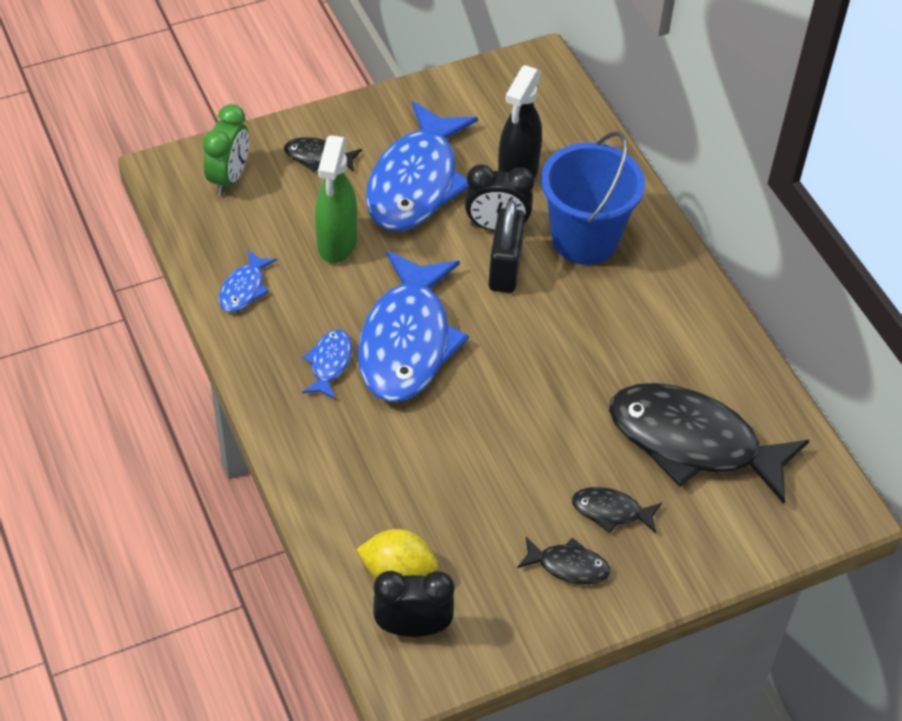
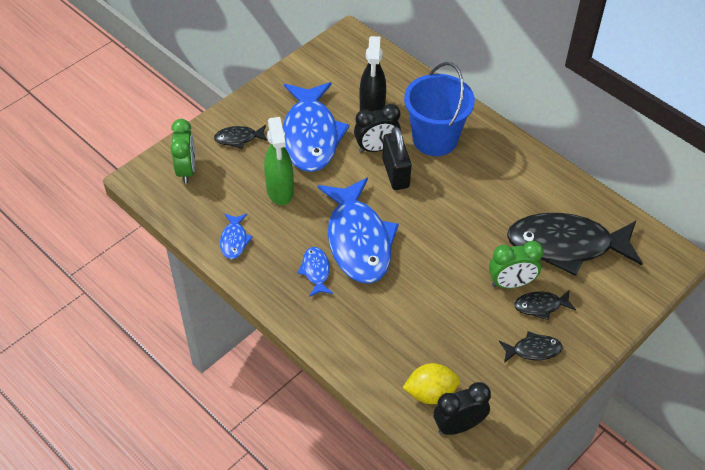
camera: 20 degrees left, 0 degrees up
none -> green clock [489,241,544,288]

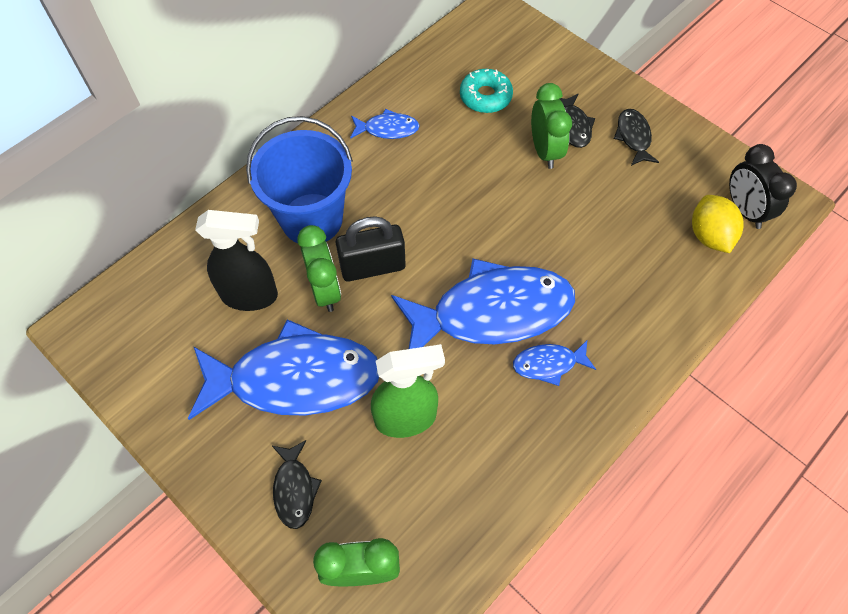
camera: 90 degrees left, 10 degrees up
blue fish [220,214,253,259] -> blue fish moved to [350,109,420,139]
black clock [354,104,401,153] -> green clock [297,225,341,312]
black fish [507,213,643,276] -> turquoise donut [460,69,513,113]

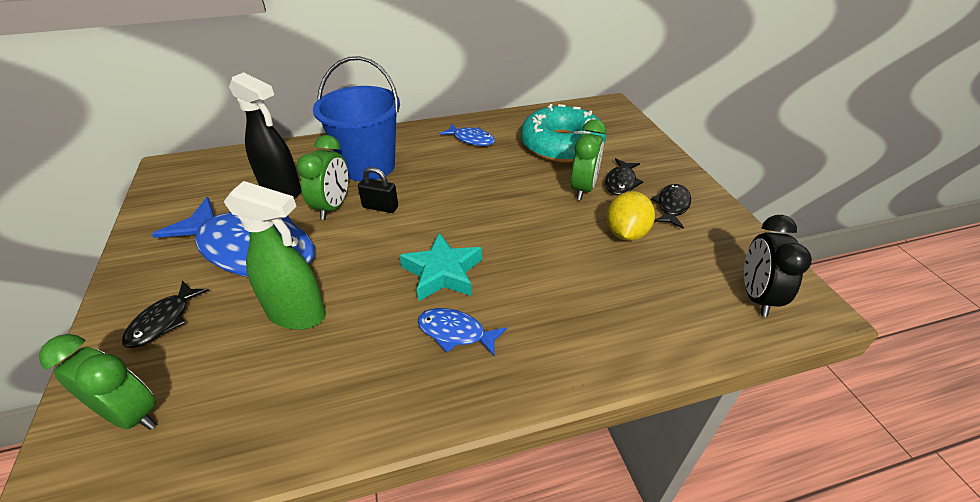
camera: 30 degrees right, 20 degrees down
black padlock [336,216,406,282] -> black padlock [358,167,398,213], size x0.62
blue fish [391,258,575,349] -> turquoise star [399,233,482,302]
turquoise donut [460,69,513,113] -> turquoise donut [521,104,606,162], size x1.82
yellow lemon [692,195,744,253] -> yellow lemon moved to [607,191,655,241]

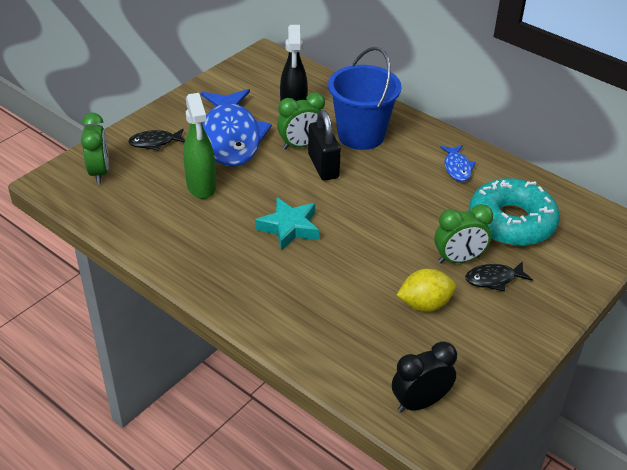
camera: 55 degrees right, 0 degrees up
black padlock [358,167,398,213] -> black padlock [308,110,341,181], size x1.61
blue fish [418,308,507,357] -> none
black fish [651,184,691,229] -> none

